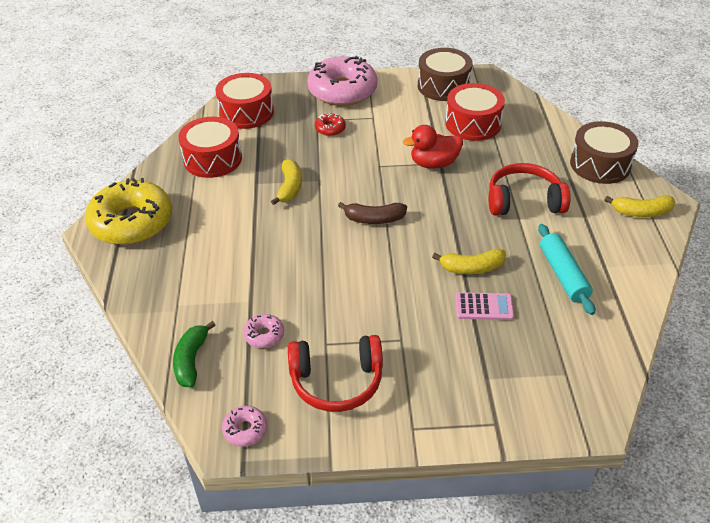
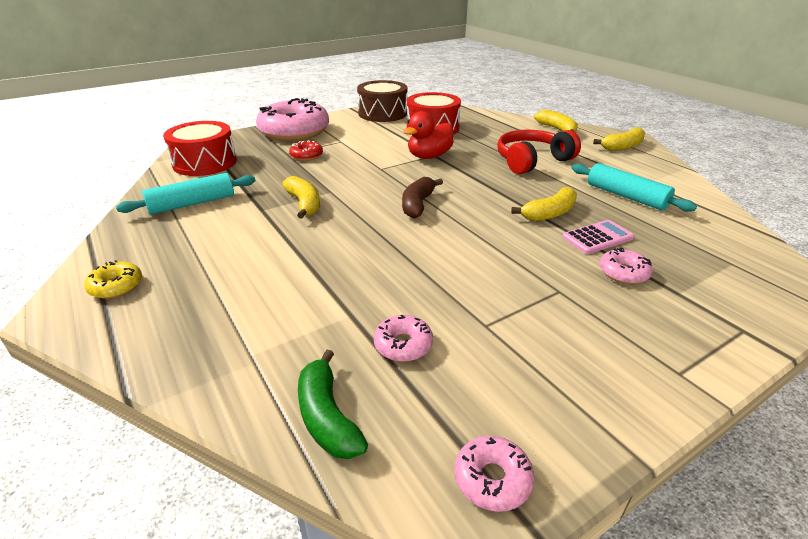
camera: 30 degrees left, 10 degrees down
yellow donut [85,178,172,245] -> yellow donut [84,260,142,299], size x0.42
red drum [178,117,242,178] -> turquoise rolling pin [116,173,255,215]
red headphones [288,335,383,412] -> none
brown banana [338,202,407,224] -> brown banana turned 135 degrees clockwise [402,177,443,219]
brown drum [570,121,638,184] -> yellow banana [534,110,578,133]
none -> pink donut [600,247,653,284]

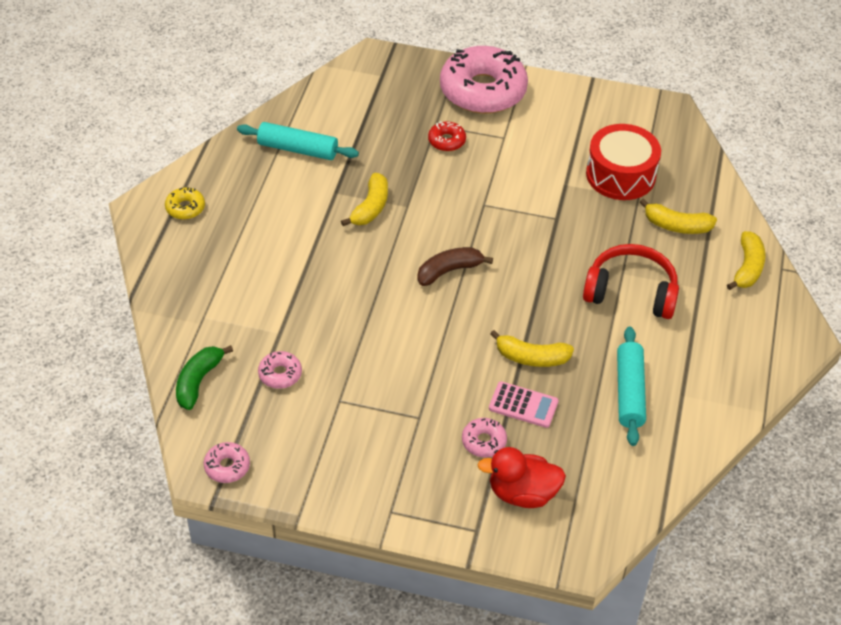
camera: 45 degrees right, 15 degrees up
red drum [163,121,237,176] -> none
brown drum [357,80,407,122] -> none
red duck [403,111,454,159] -> red duck moved to [477,447,566,508]
yellow banana [593,127,646,151] -> yellow banana moved to [640,199,717,234]

